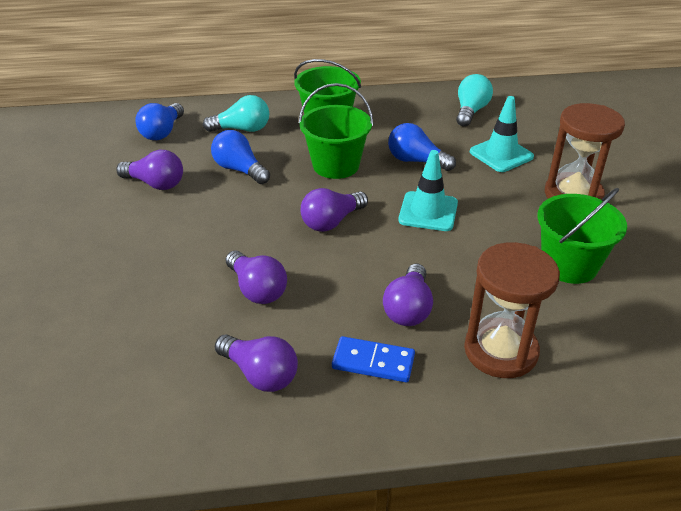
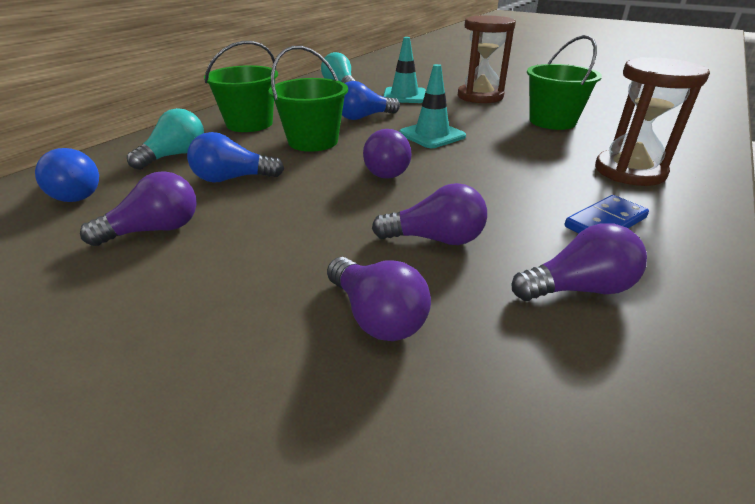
camera: 50 degrees left, 5 degrees down
purple light bulb [383,264,433,326] -> purple light bulb moved to [327,257,431,341]

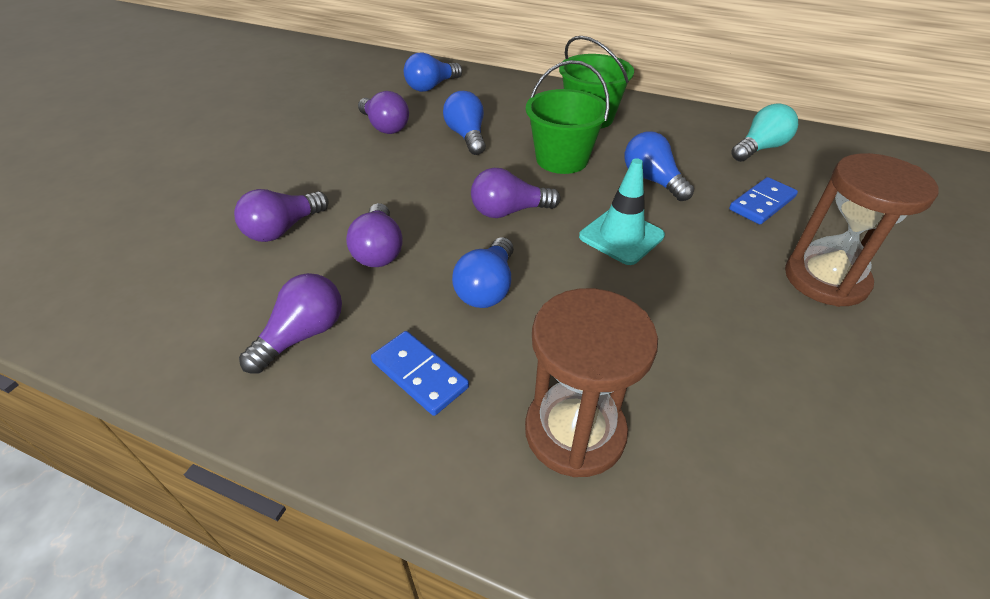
camera: 80 degrees right, 10 degrees up
turquoise light bulb [127,108,204,170] -> none
turquoise traffic cone [383,37,426,103] -> blue domino [729,177,798,224]
purple light bulb [512,223,647,301] -> purple light bulb turned 120 degrees counterclockwise [239,273,342,374]
green bucket [527,35,602,130] -> none
none -> blue light bulb [452,237,514,308]

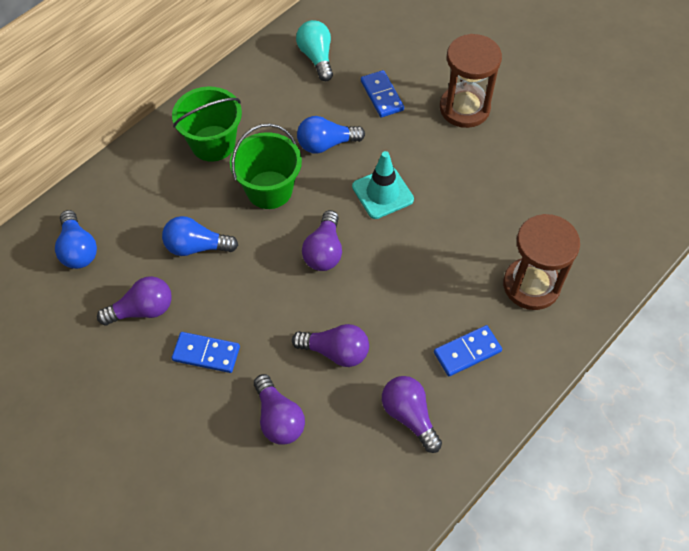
camera: 70 degrees left, 15 degrees up
blue light bulb [452,237,514,308] -> none
none -> blue domino [172,332,240,373]

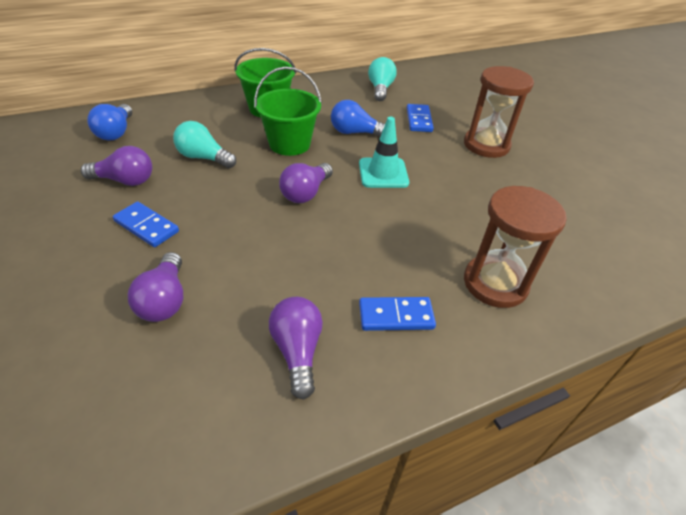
camera: 20 degrees right, 15 degrees down
blue light bulb [162,216,238,256] -> turquoise light bulb [173,121,236,168]
purple light bulb [292,324,369,367] -> none

